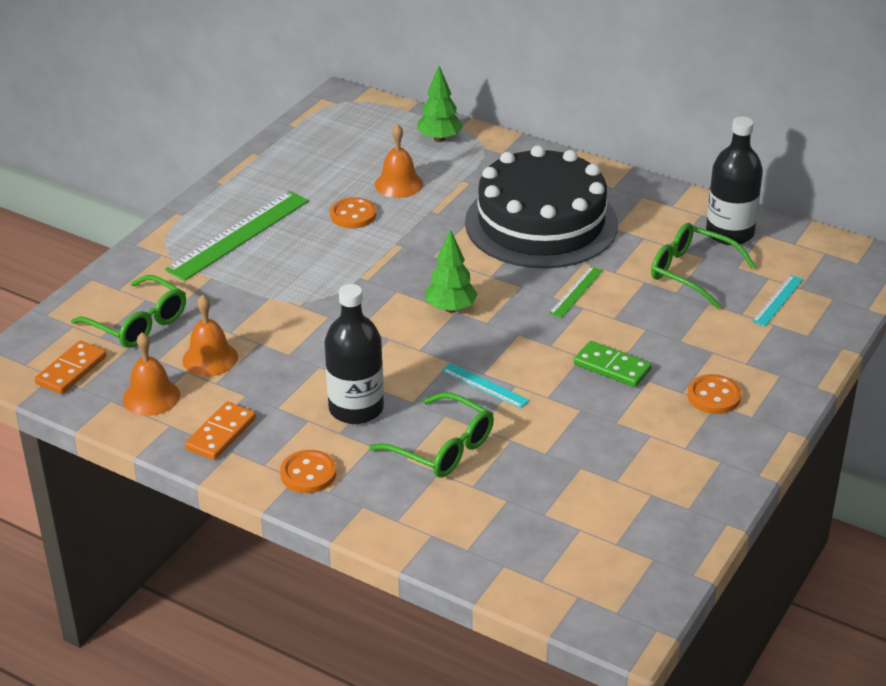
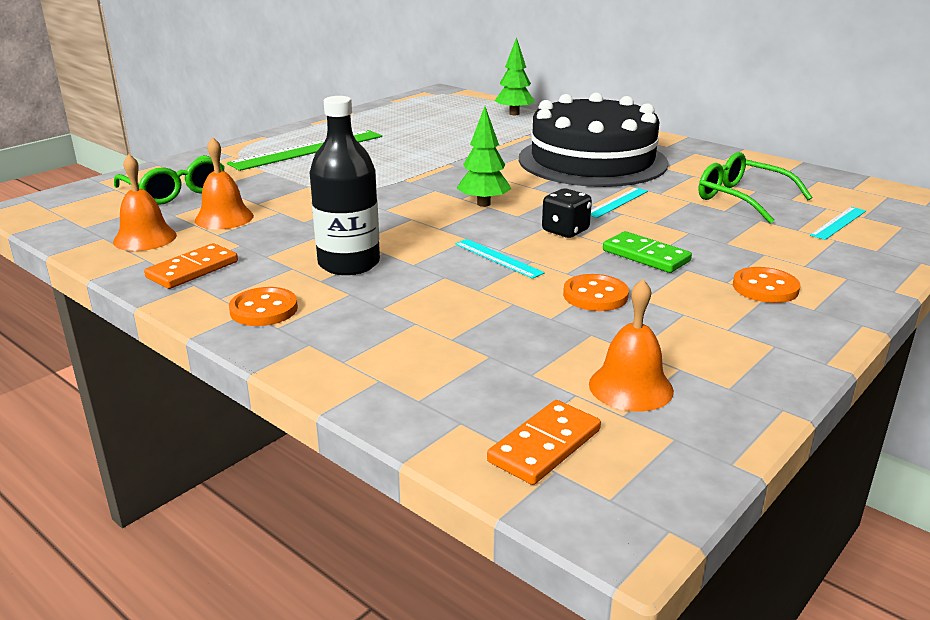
camera: 10 degrees right, 10 degrees down
orange domino [35,340,107,394] -> orange domino moved to [487,400,601,485]
orange button [330,197,376,228] -> orange button moved to [563,274,629,311]
green glasses [369,392,494,478] -> none
orange bell [375,124,423,198] -> orange bell moved to [589,279,674,412]
green ruler [549,266,603,318] -> turquoise ruler [591,188,648,218]
black bottle [706,116,763,245] -> none
none -> black dice [542,188,592,238]

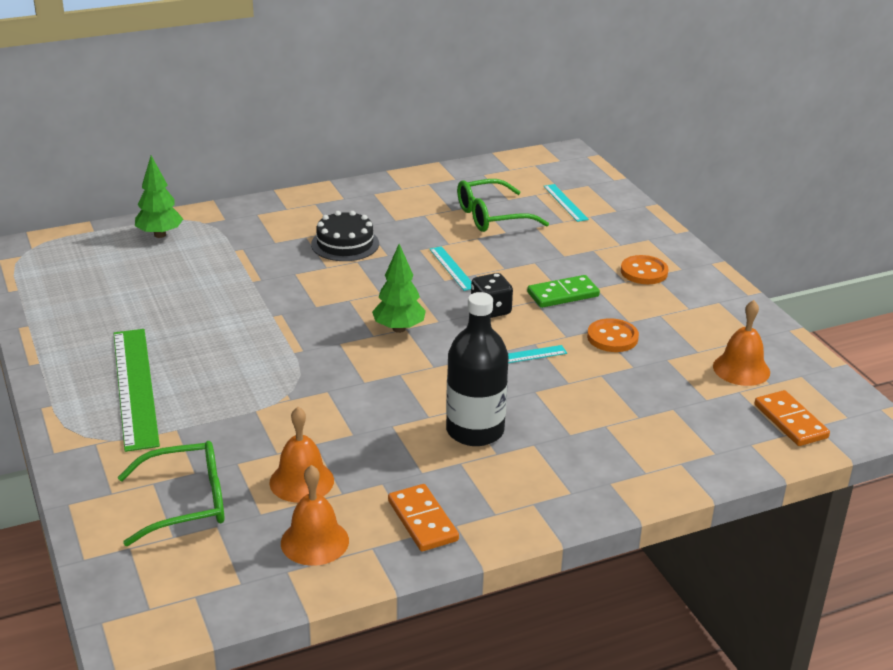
camera: 65 degrees left, 5 degrees up
orange button [229,287,298,326] -> none
black cake [519,93,669,187] -> black cake [311,211,379,261], size x0.45

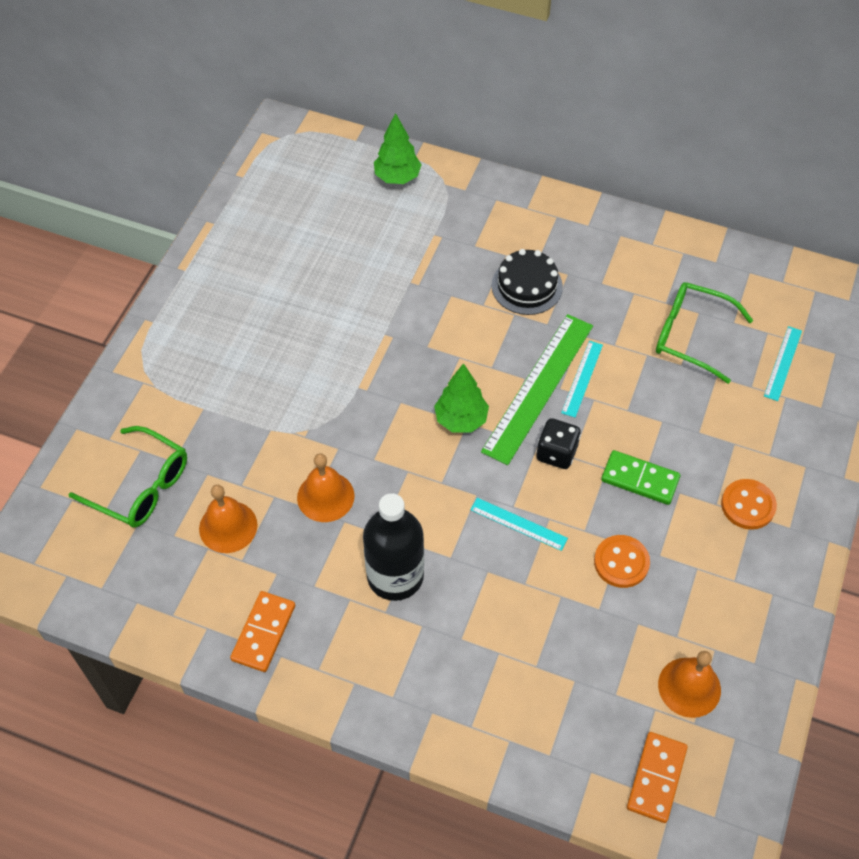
camera: 45 degrees right, 25 degrees up
green ruler [113,329,160,452] -> green ruler moved to [481,314,593,465]
orange bell [281,465,349,566] -> orange bell moved to [297,453,355,522]

